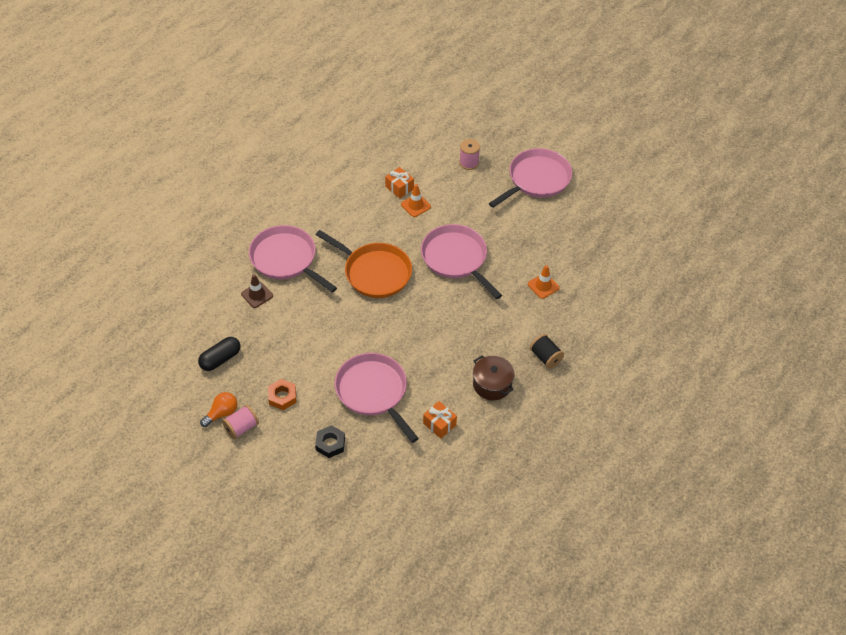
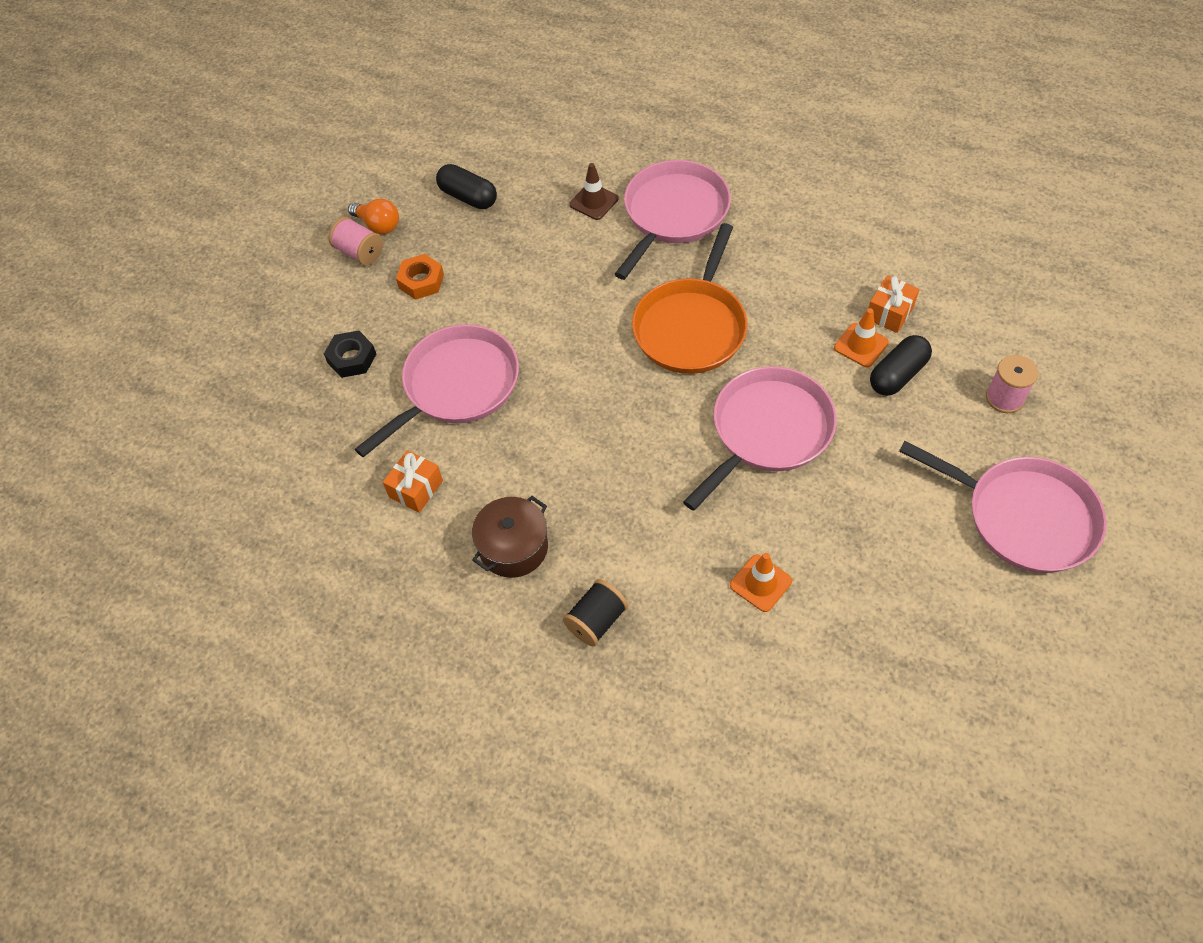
camera: 80 degrees right, 5 degrees up
none -> black capsule [870,335,932,396]

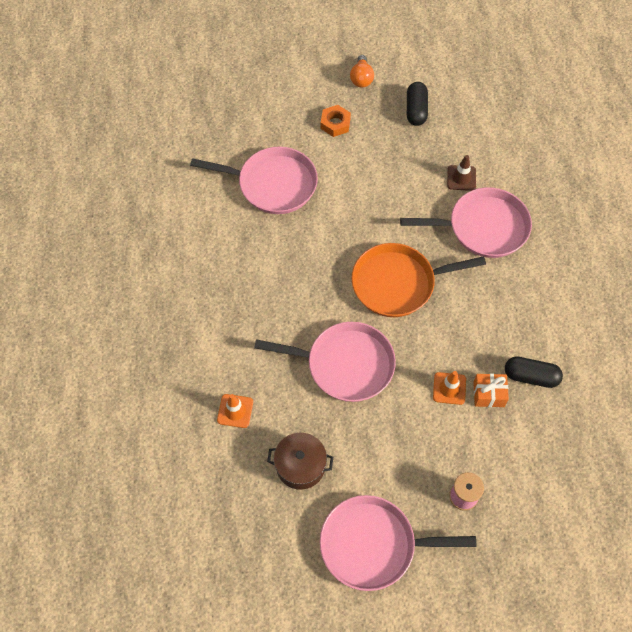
camera: 55 degrees right, 5 degrees up
black nut [324,330,376,378] -> none
pink spool [329,217,383,265] -> none
orange gift [383,450,443,513] -> none
brown pot [472,496,548,578] -> brown pot moved to [267,433,333,490]
black spool [563,579,628,647] -> none
black capsule [870,335,932,396] -> black capsule moved to [505,356,563,388]
pink pan [899,441,1107,573] -> pink pan turned 90 degrees clockwise [320,495,476,591]

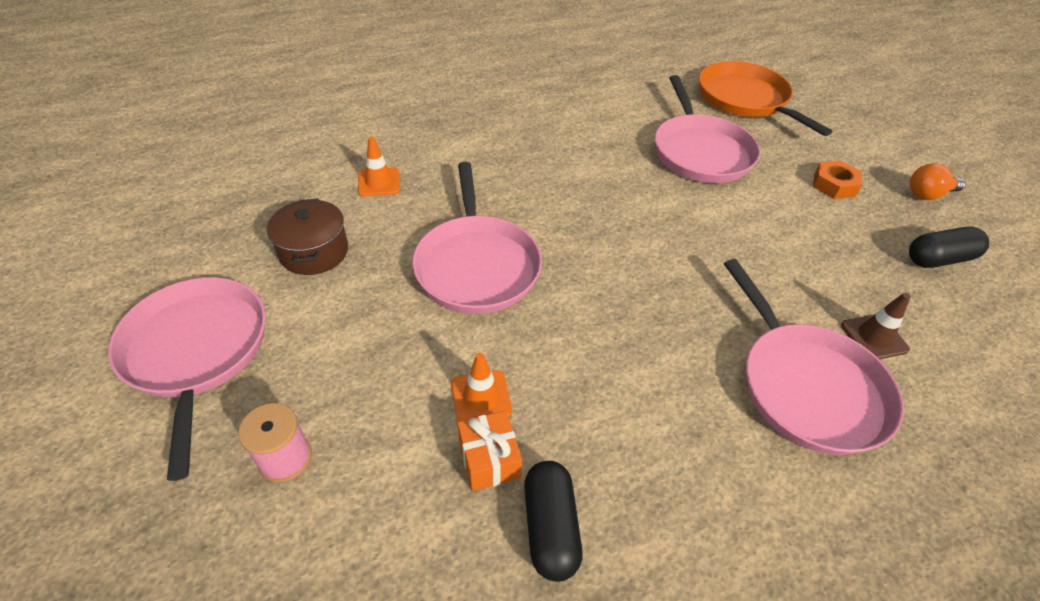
camera: 70 degrees right, 15 degrees down
orange pan [351,243,486,317] -> orange pan moved to [699,61,832,136]

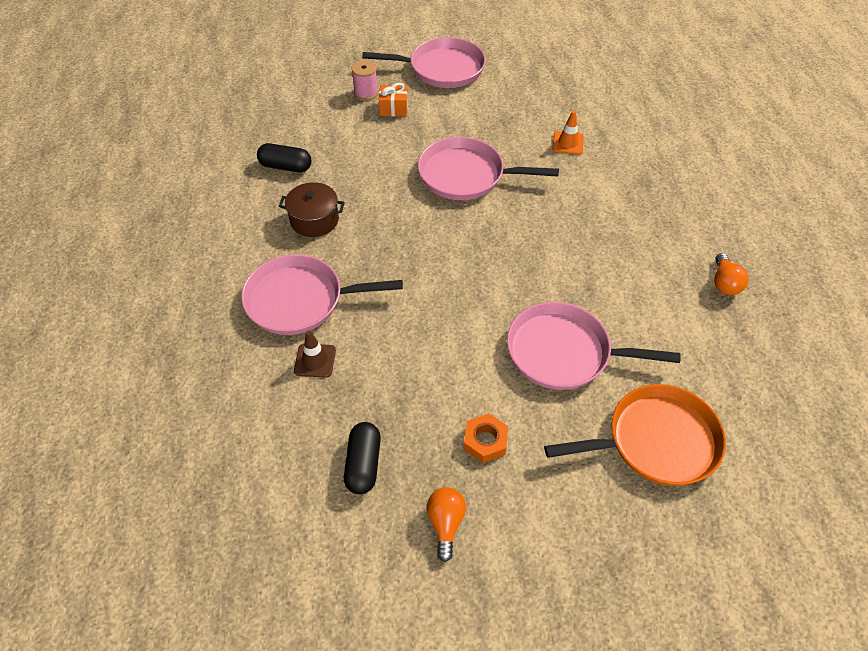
camera: 110 degrees right, 5 degrees up
brown pot [267,199,348,275] -> brown pot moved to [279,182,345,237]
orange traffic cone [451,353,512,422] -> none
orange gift [457,411,522,491] -> orange gift moved to [379,83,408,116]
none -> orange light bulb [714,253,748,295]

